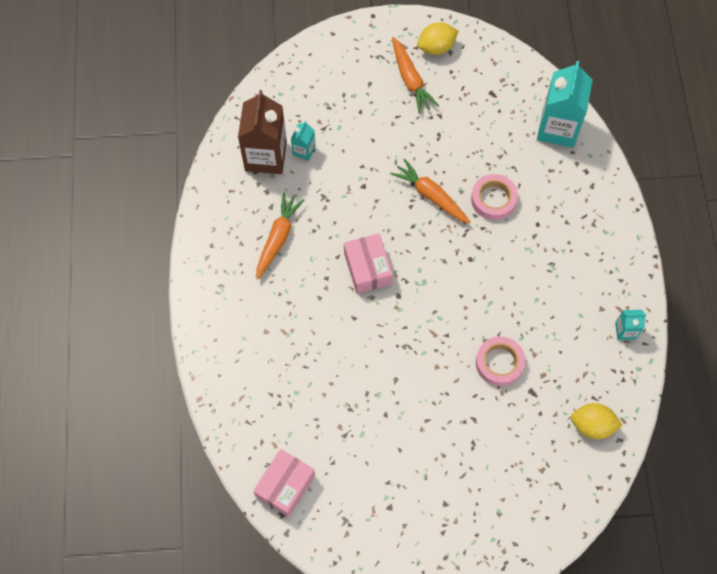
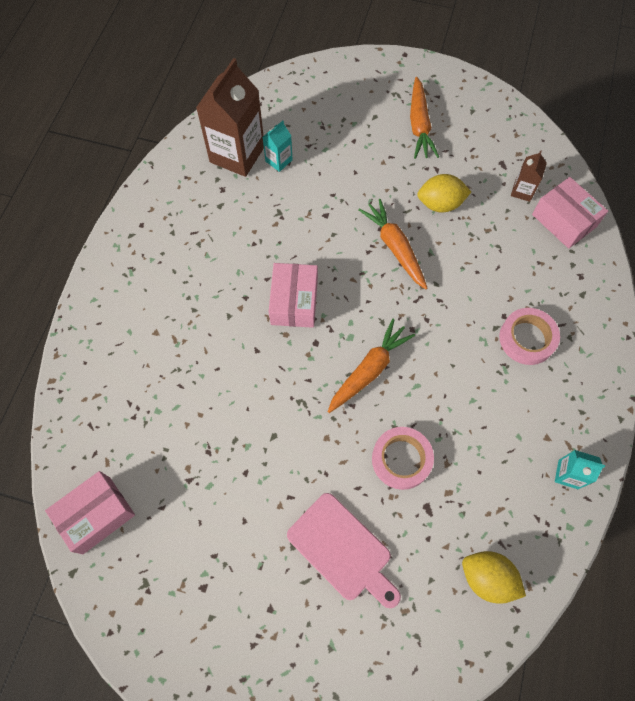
camera: 20 degrees right, 0 degrees up
orange carrot [256,193,304,279] -> orange carrot moved to [328,319,415,413]
yellow lemon [417,22,458,55] -> yellow lemon moved to [417,174,471,212]
pink tape [471,174,518,220] -> pink tape moved to [499,308,560,365]
turquoise carton [537,61,593,148] -> pink box [532,177,608,249]
none -> pink cutting board [287,493,401,608]
none -> brown carton [511,150,547,202]

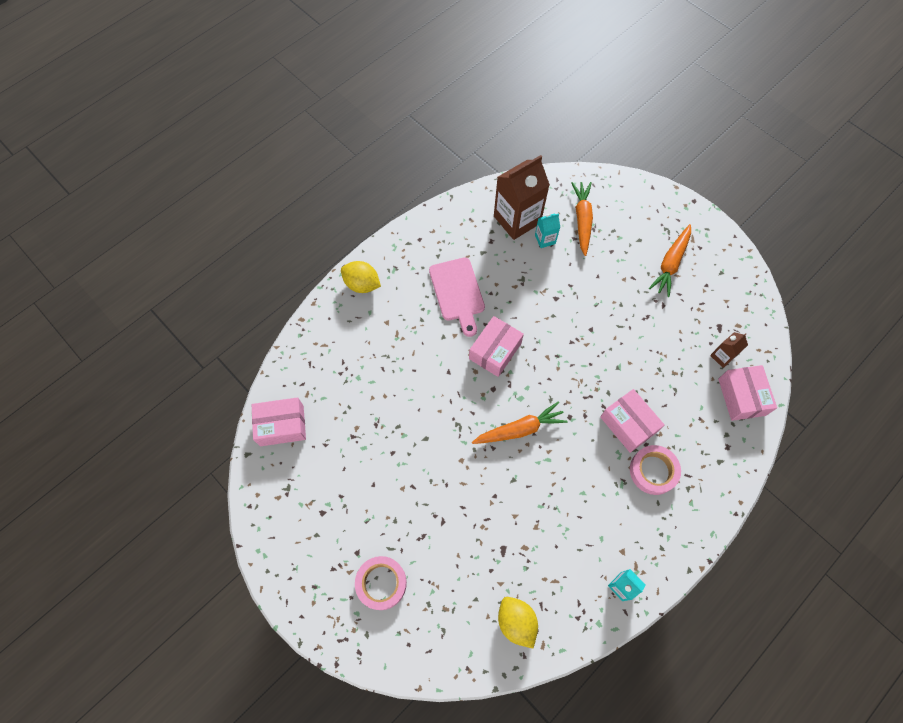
camera: 30 degrees right, 0 degrees up
pink cutting board [287,493,401,608] -> pink cutting board moved to [429,257,485,337]
orange carrot [358,199,428,289] -> orange carrot moved to [571,182,593,256]
pink tape [372,427,434,490] -> pink tape moved to [355,556,407,610]
yellow lemon [417,174,471,212] -> yellow lemon moved to [341,261,381,293]
none -> pink box [600,389,665,453]

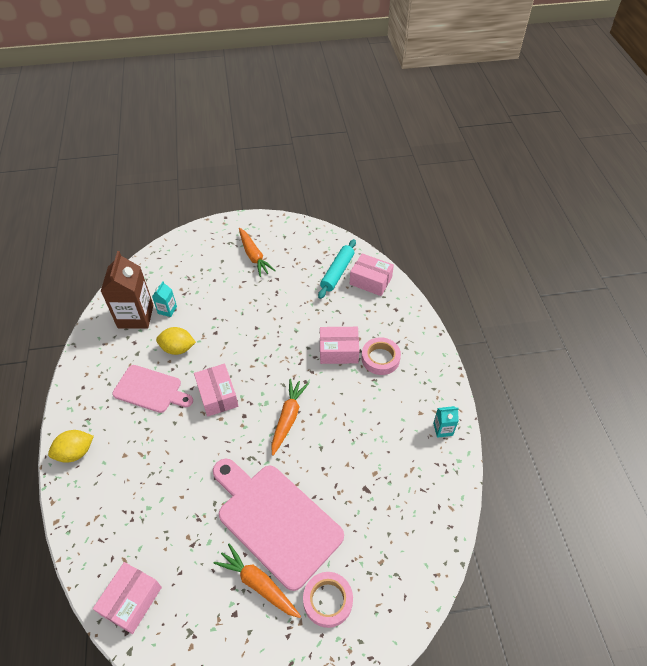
camera: 55 degrees left, 15 degrees down
yellow lemon [498,597,538,649] -> yellow lemon moved to [156,327,196,355]
orange carrot [571,182,593,256] -> orange carrot moved to [214,543,301,618]
brown carton [710,332,748,368] -> turquoise rolling pin [318,239,356,299]
none -> pink cutting board [213,459,344,591]

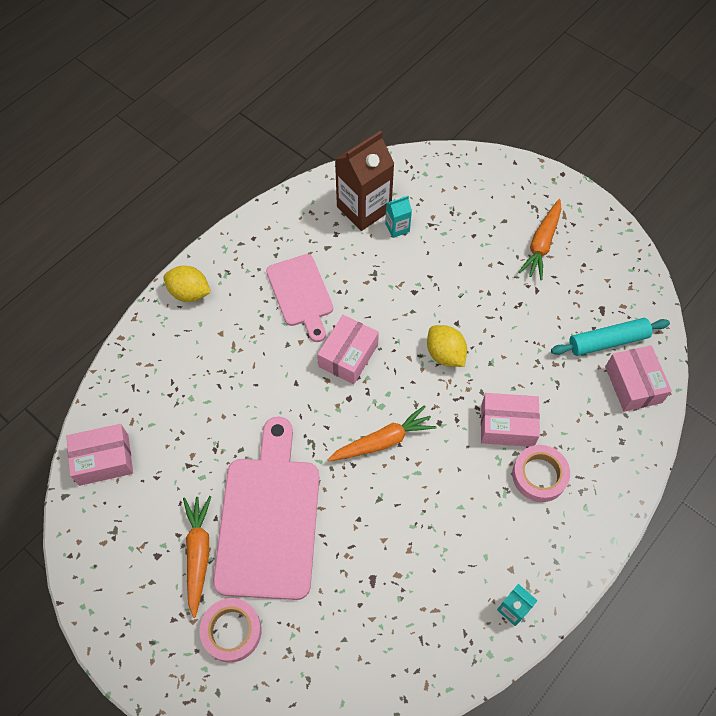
camera: 50 degrees right, 10 degrees up
yellow lemon [156,327,196,355] -> yellow lemon moved to [427,325,467,367]
pink box [320,327,359,364] -> pink box turned 45 degrees counterclockwise [481,393,540,447]

